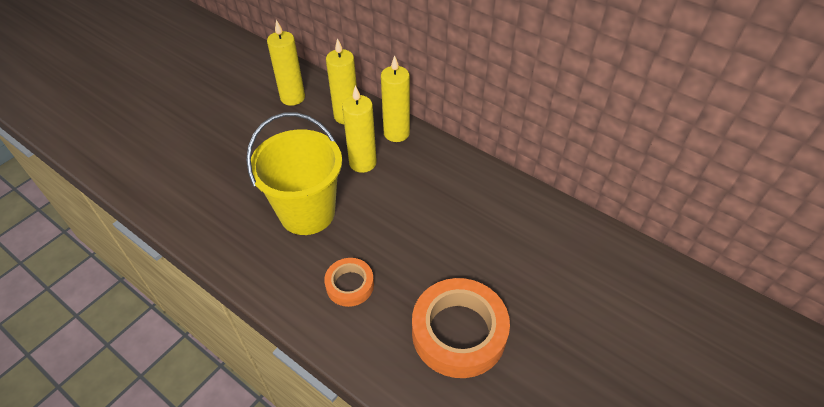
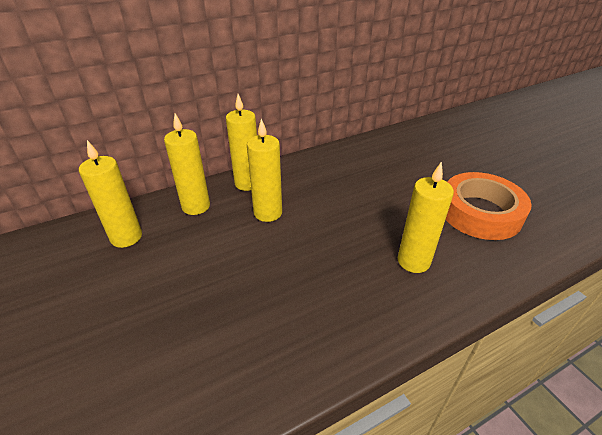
camera: 65 degrees left, 10 degrees down
yellow bucket [246,112,342,235] -> none
orange tape [324,258,374,307] -> yellow candle [398,162,454,273]

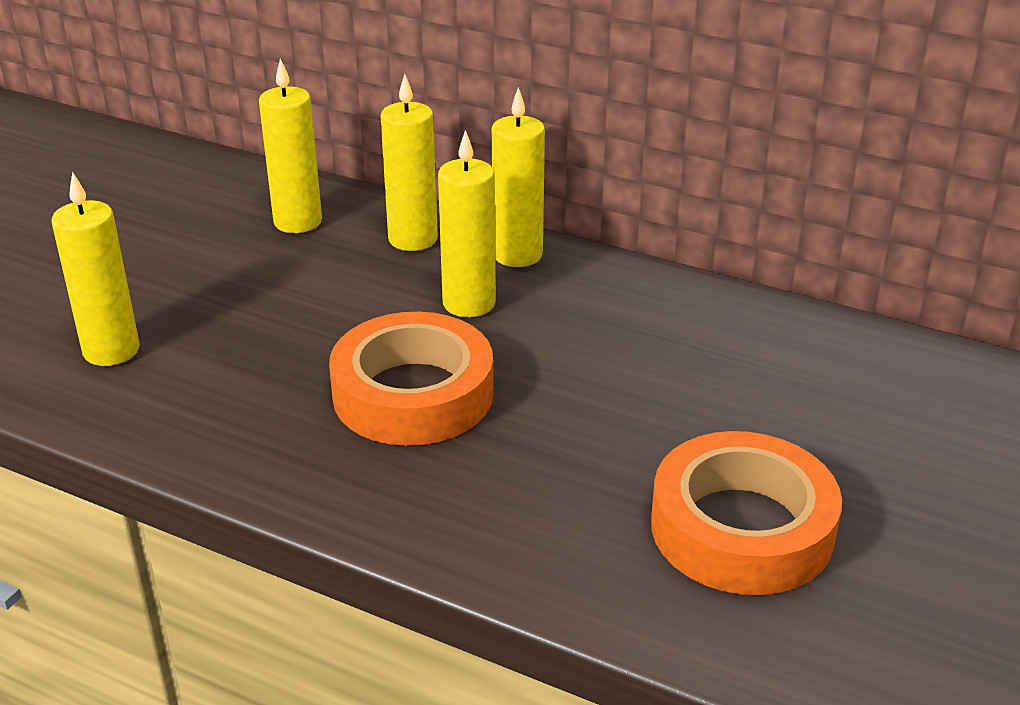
camera: 55 degrees right, 5 degrees down
yellow candle [398,162,454,273] -> yellow candle moved to [51,172,140,366]
none -> orange tape [329,312,493,446]

